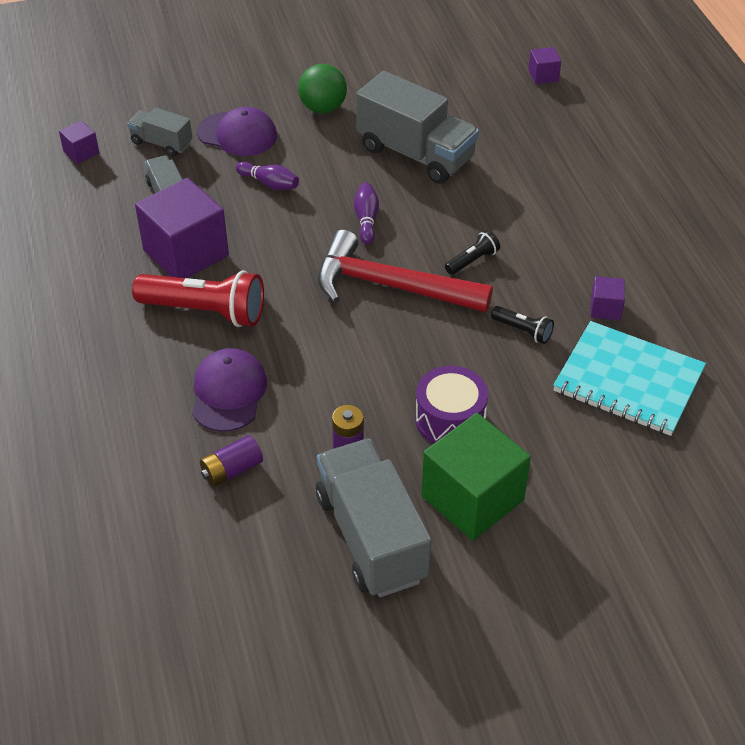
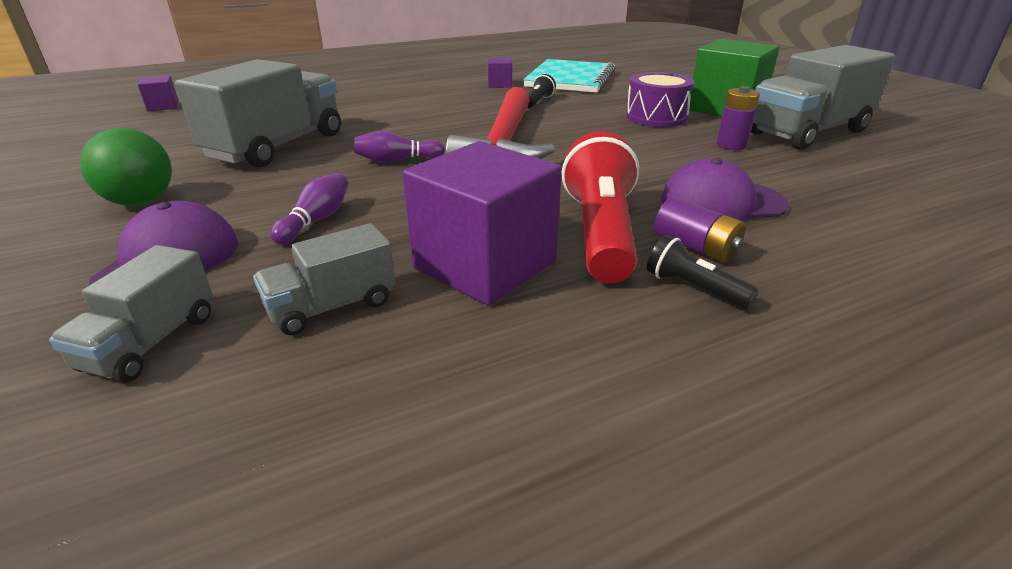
camera: 100 degrees left, 15 degrees down
purple cube [59,120,99,164] -> none
purple battery [200,435,263,487] -> purple battery moved to [654,197,745,263]
black flashlight [445,230,500,275] -> black flashlight moved to [647,235,759,309]

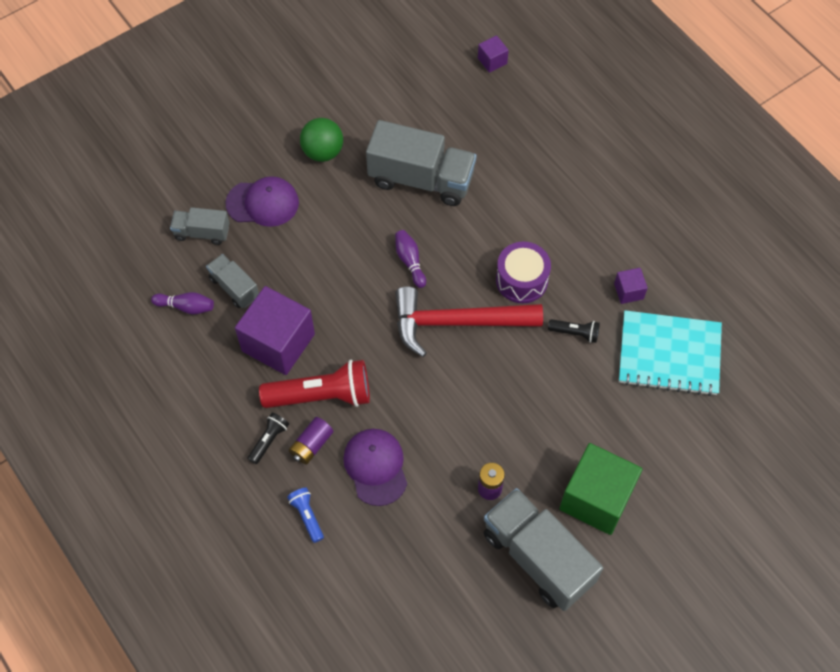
camera: 80 degrees right, 30 degrees up
purple bowling pin [270,173,348,245] -> purple bowling pin moved to [151,292,214,314]
purple drum [626,72,694,127] -> purple drum moved to [496,242,551,303]
none -> blue flashlight [287,488,324,543]

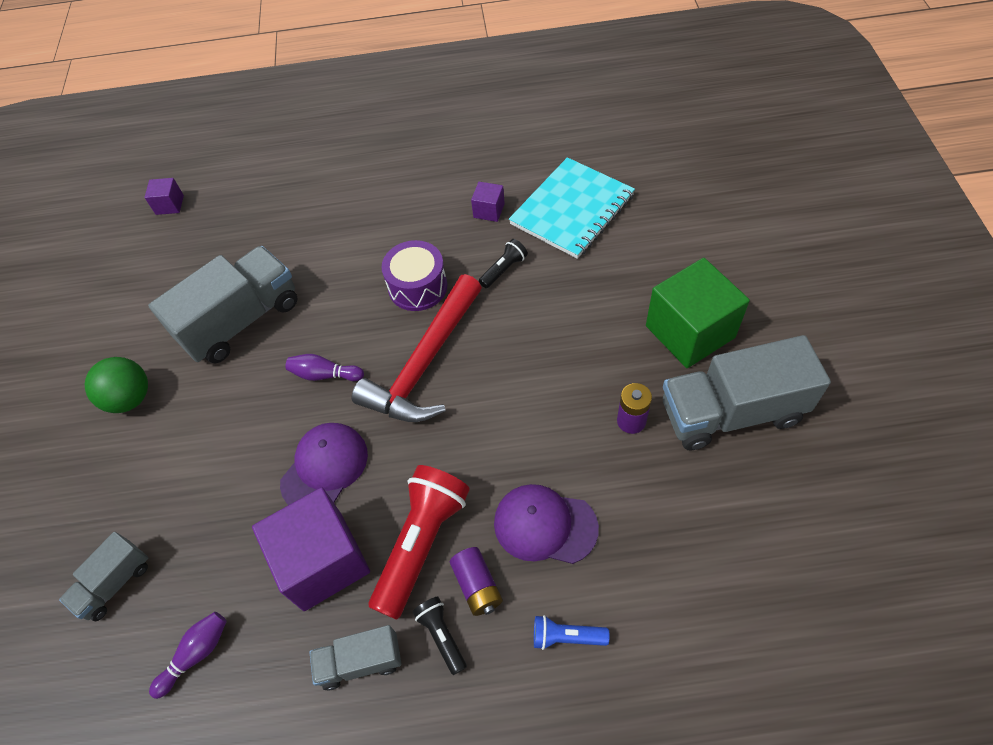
camera: 55 degrees left, 5 degrees down
grey truck [206,254,259,308] -> grey truck moved to [309,625,402,691]
purple cap [225,176,299,227] -> purple cap moved to [280,423,368,505]

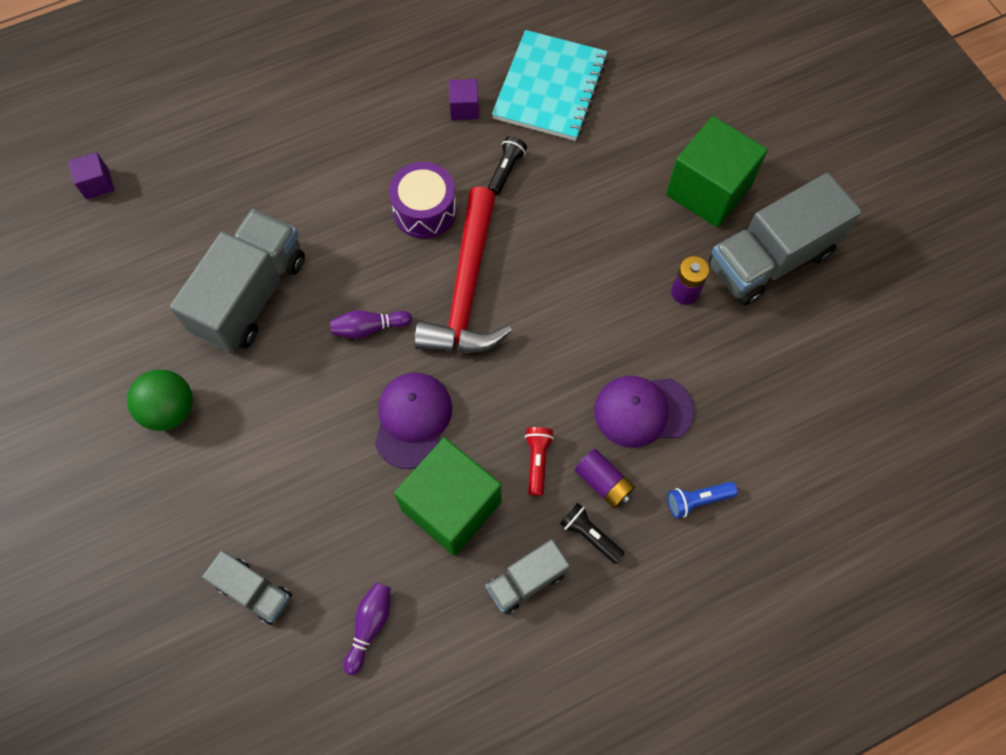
camera: 25 degrees left, 10 degrees up
grey truck [59,532,148,621] -> grey truck turned 75 degrees counterclockwise [202,550,292,625]
purple cube [252,487,370,611] -> green cube [394,438,501,556]
red flashlight [369,465,470,620] -> red flashlight [525,427,554,496], size x0.48

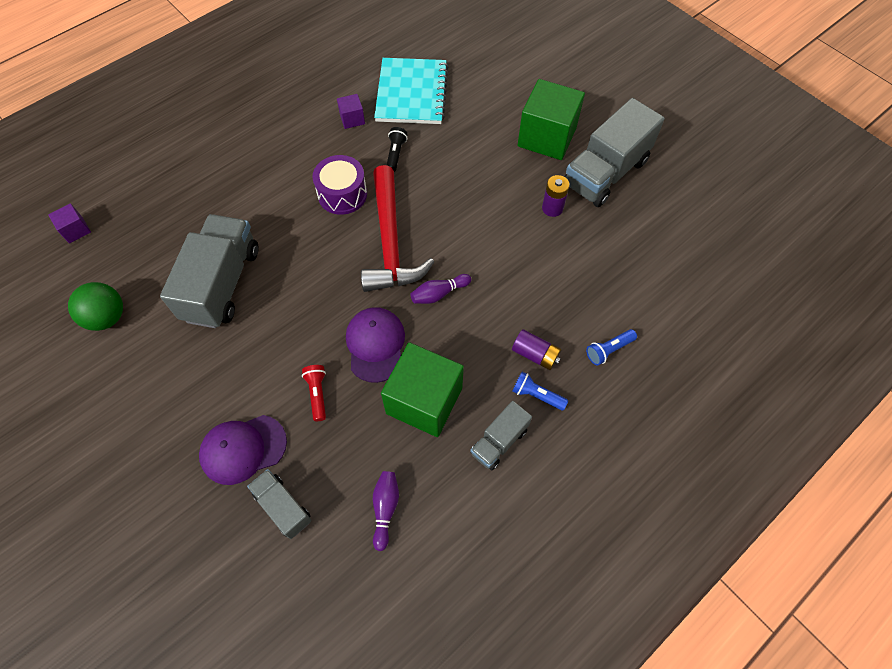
camera: 15 degrees left, 5 degrees down
green ball [127,369,193,431] -> green ball moved to [68,282,123,331]
grey truck [202,550,292,625] -> grey truck turned 150 degrees counterclockwise [247,469,312,539]
purple bowling pin [330,310,412,339] -> purple bowling pin moved to [410,274,471,304]
red flashlight [525,427,554,496] -> red flashlight moved to [302,365,326,421]
black flashlight [559,503,625,564] -> blue flashlight [512,372,568,411]
purple cap [594,376,694,448] -> purple cap moved to [199,415,287,485]

